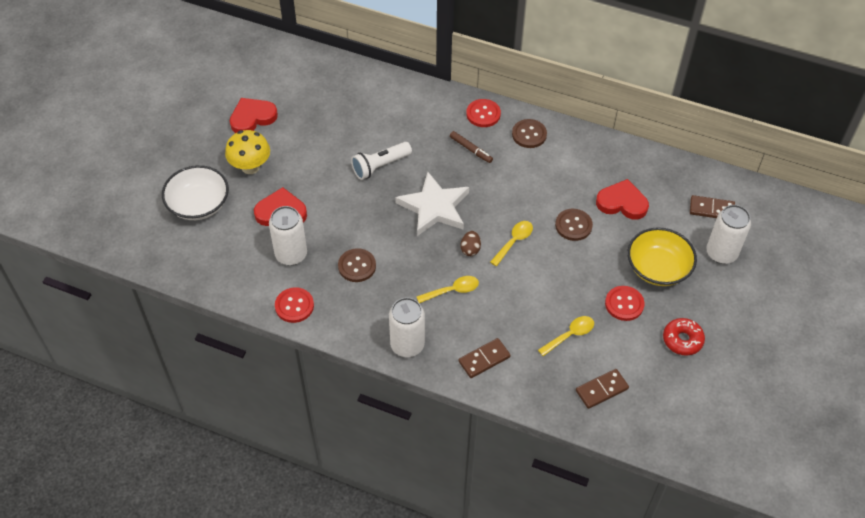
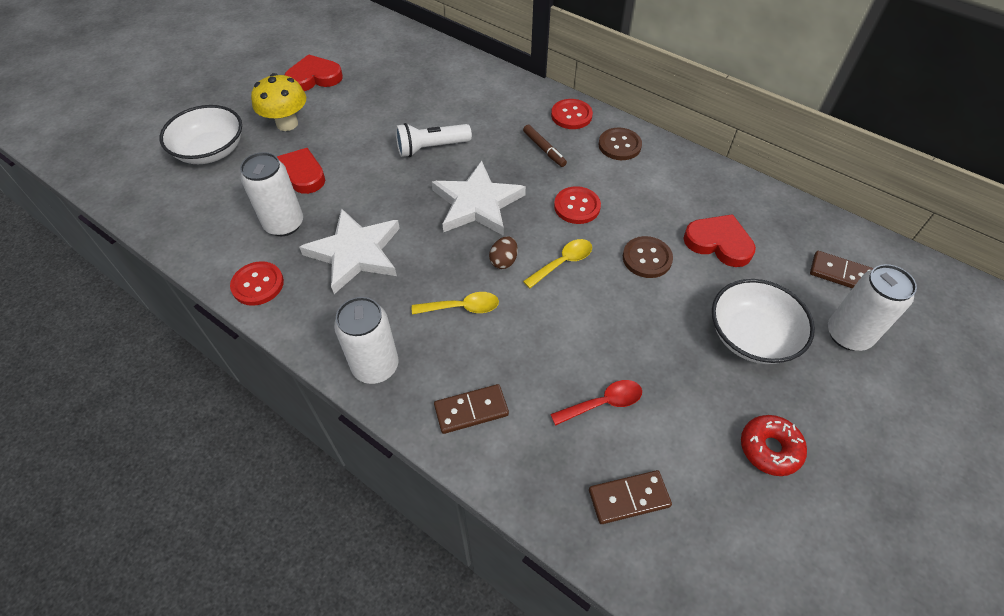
camera: 15 degrees right, 0 degrees up
brown button [338,248,376,282] -> white star [299,208,400,294]
yellow spoon [538,316,594,356] -> red spoon [550,380,642,426]
red button [605,286,644,321] -> red button moved to [554,186,601,224]
yellow bowl [627,227,697,286] -> white bowl [712,279,815,364]

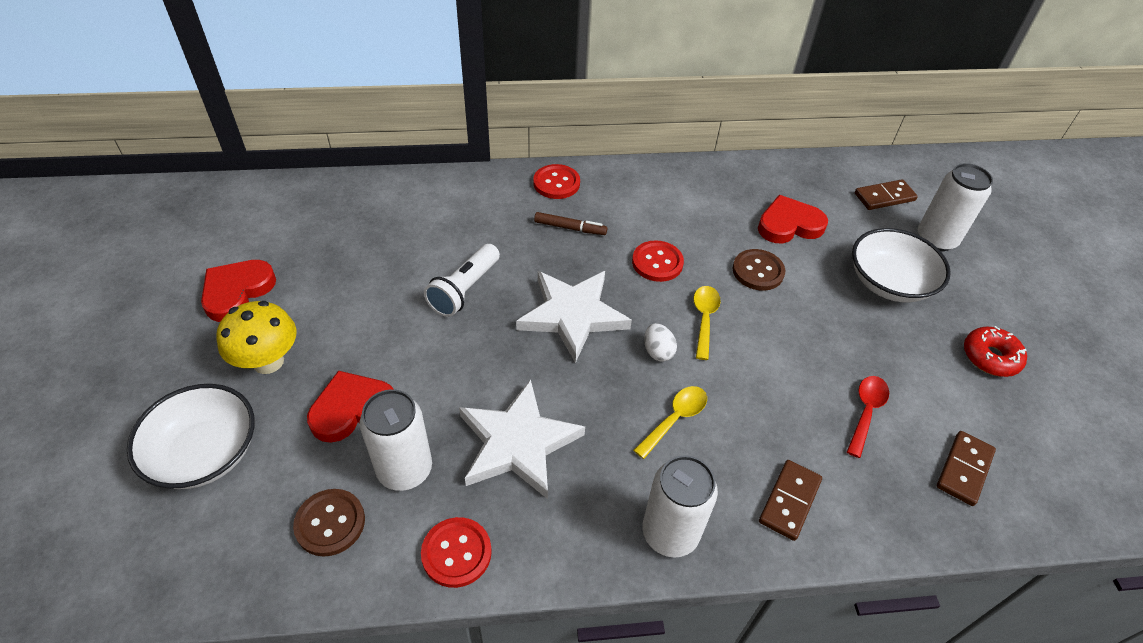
camera: 45 degrees left, 5 degrees down
brown egg [489,236,518,269] -> white egg [644,323,677,362]
brown button [599,128,642,160] -> brown button moved to [293,489,365,556]

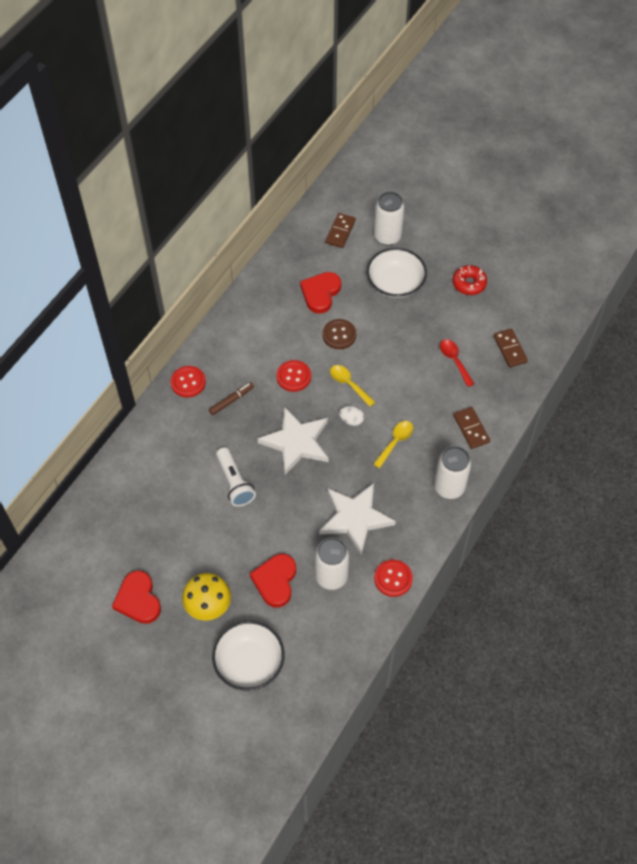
camera: 50 degrees left, 10 degrees up
brown button [293,489,365,556] -> none
yellow spoon [633,386,707,459] -> yellow spoon turned 45 degrees clockwise [373,421,413,468]

